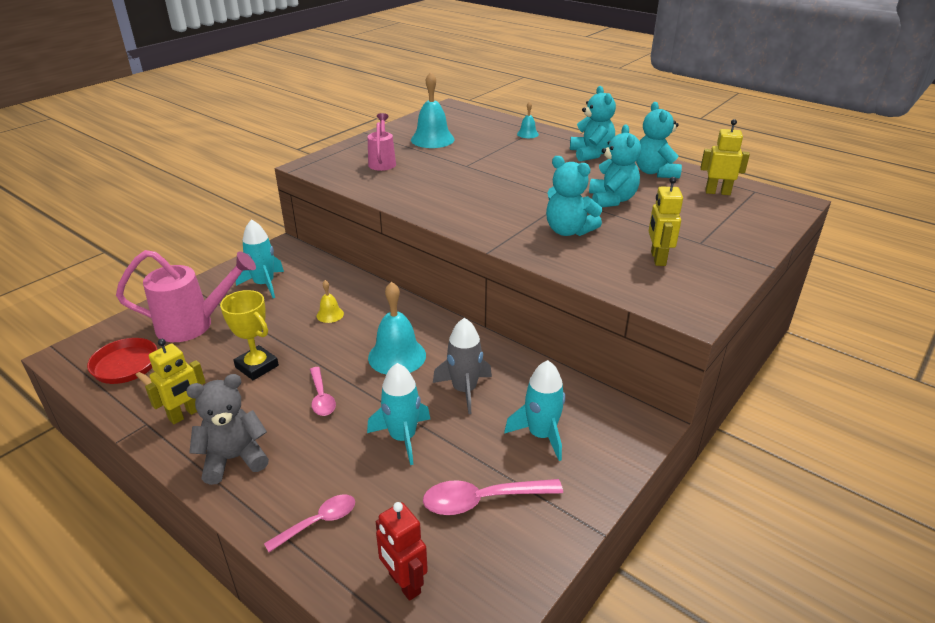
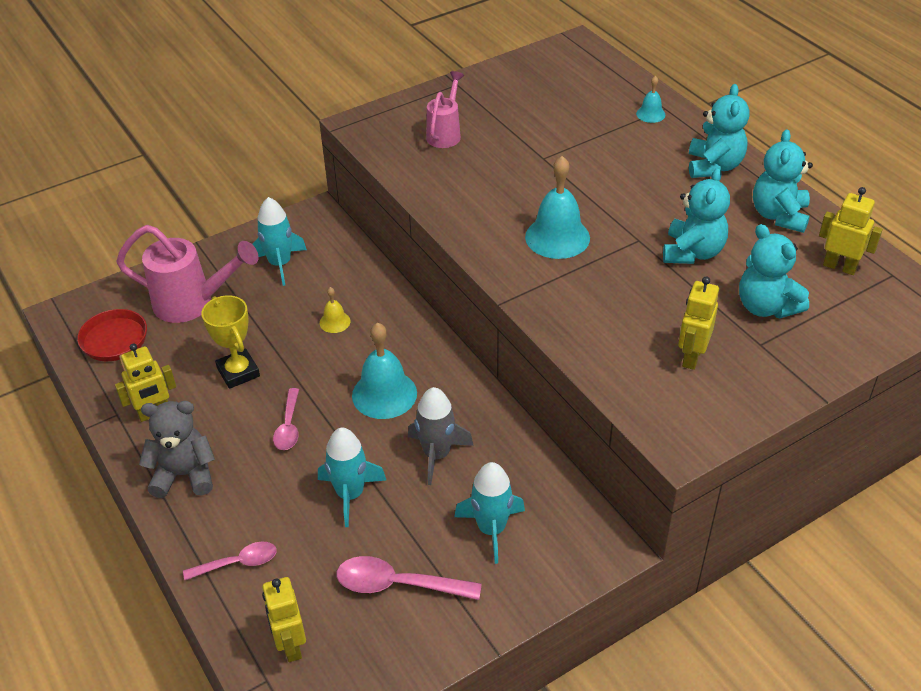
camera: 20 degrees right, 10 degrees up
red robot [376,502,428,601] -> yellow robot [262,577,306,662]
turquoise bell [411,72,454,148] -> turquoise bell moved to [525,156,590,259]
turquoise teddy bear [546,156,602,236] -> turquoise teddy bear moved to [739,224,809,318]

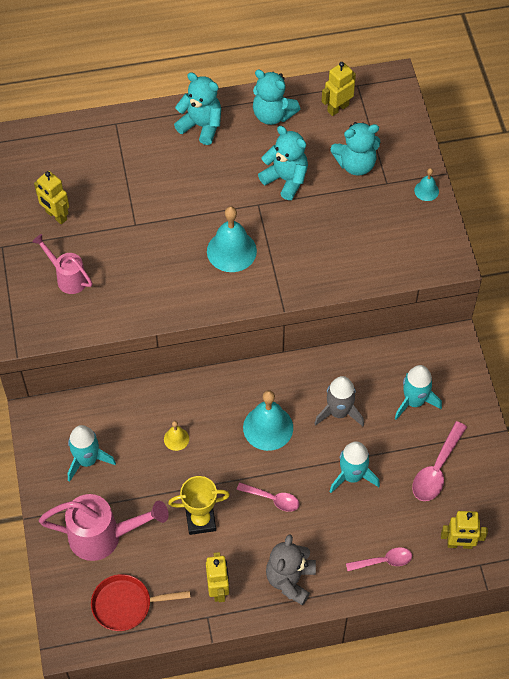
camera: 70 degrees left, 15 degrees up
pink watering can [116,225,259,323] -> pink watering can turned 60 degrees clockwise [39,494,169,561]
pink spoon [183,542,277,580] -> pink spoon turned 75 degrees clockwise [346,547,412,571]
turquoise bell [636,76,665,123] -> turquoise bell moved to [414,168,439,201]
yellow robot [678,276,719,370] -> yellow robot moved to [34,171,69,224]

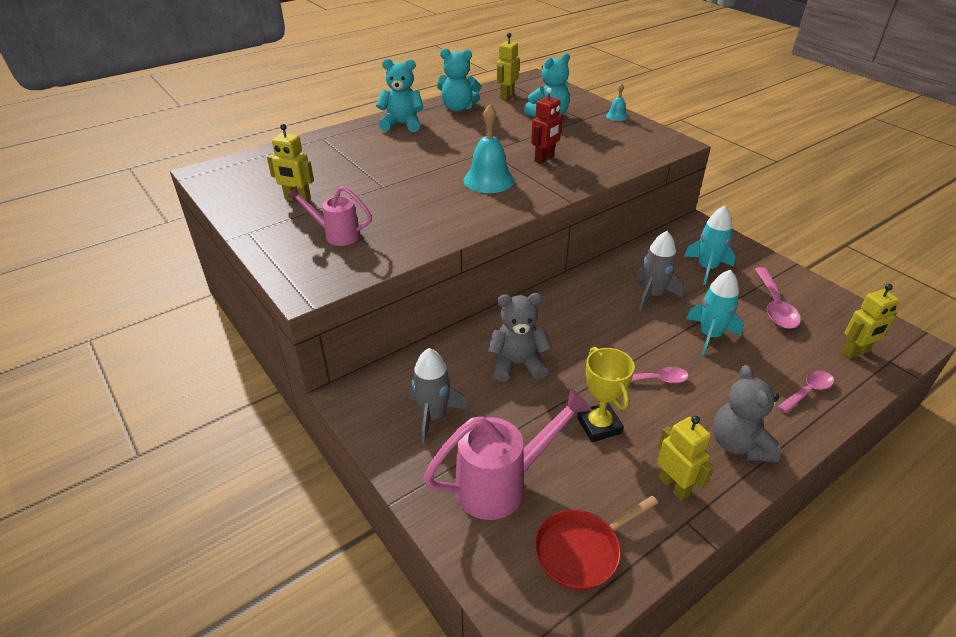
camera: 25 degrees left, 20 degrees down
turquoise rocket [68,425,116,482] -> grey rocket [408,348,468,444]
yellow bell [164,421,189,451] -> grey teddy bear [488,293,552,382]
yellow trophy [168,476,230,535] -> yellow trophy turned 75 degrees counterclockwise [577,347,635,442]
turquoise bell [243,390,293,451] -> none
turquoise teddy bear [258,126,308,200] -> none
none -> red robot [531,88,563,164]

